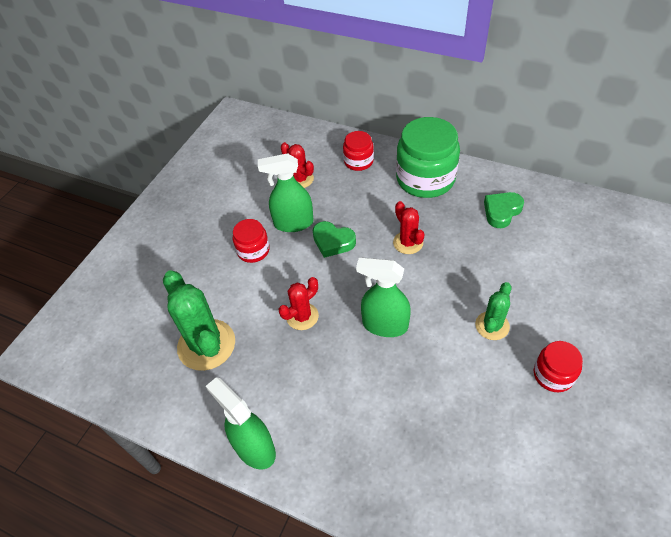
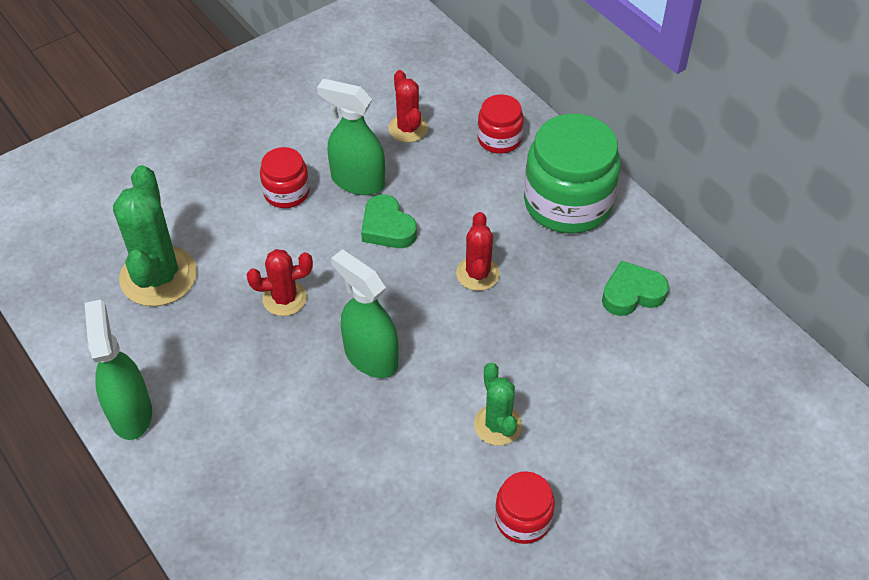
camera: 25 degrees right, 0 degrees up
green cactus [475,282,512,340] -> green cactus turned 75 degrees counterclockwise [474,362,522,446]

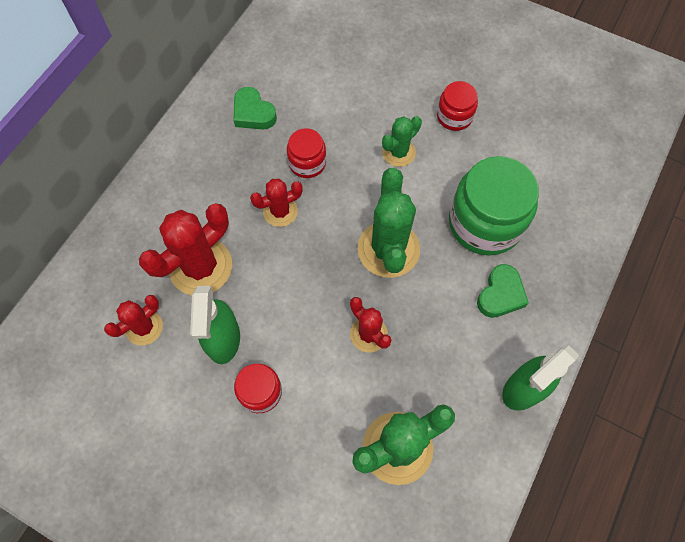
camera: 115 degrees left, 15 degrees up
green spray bottle [331,249,399,378] -> green cactus [357,168,420,278]
green heart [361,194,417,248] -> green heart moved to [477,264,529,318]
red jar [477,94,524,154] -> red jar moved to [287,128,326,178]
green jar [524,114,620,234] -> green jar moved to [449,156,539,255]
none -> red cactus [139,203,232,295]

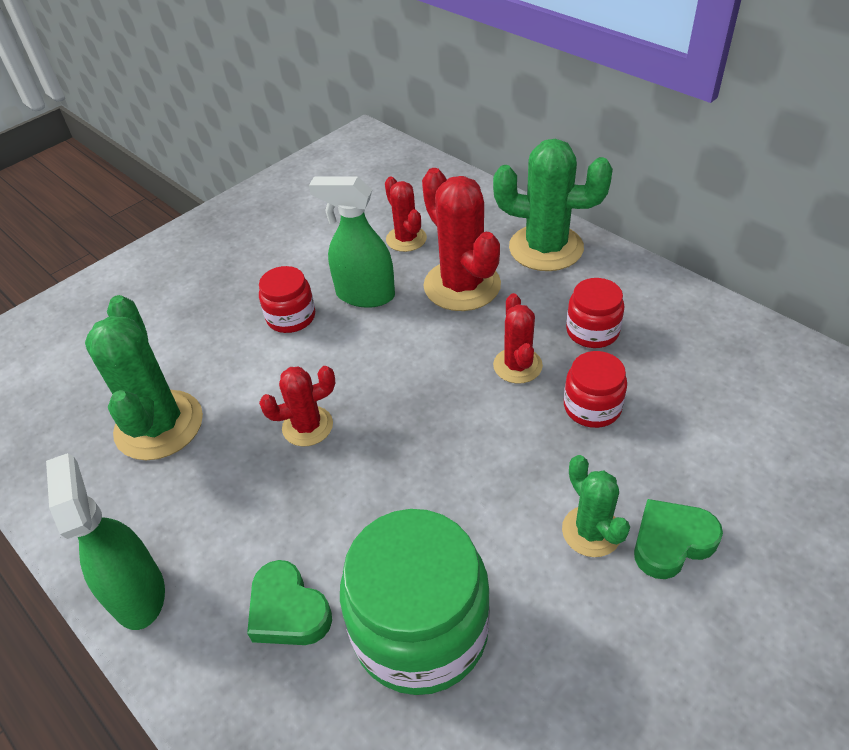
camera: 110 degrees right, 20 degrees down
green heart [233,87,277,130] -> green heart moved to [634,499,723,579]
green cactus [357,168,420,278] -> green cactus moved to [493,139,613,271]
red jar [437,81,478,131] -> red jar moved to [566,278,624,348]

